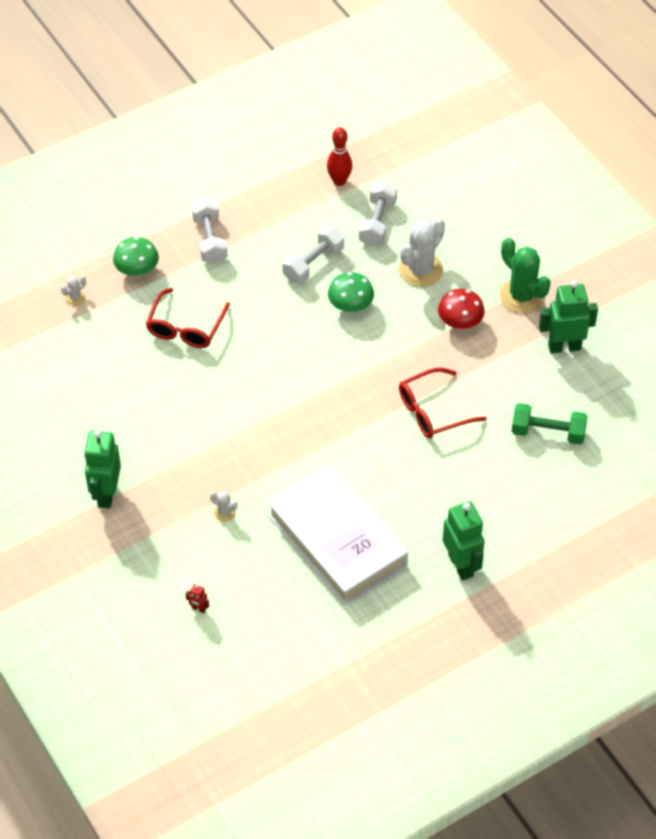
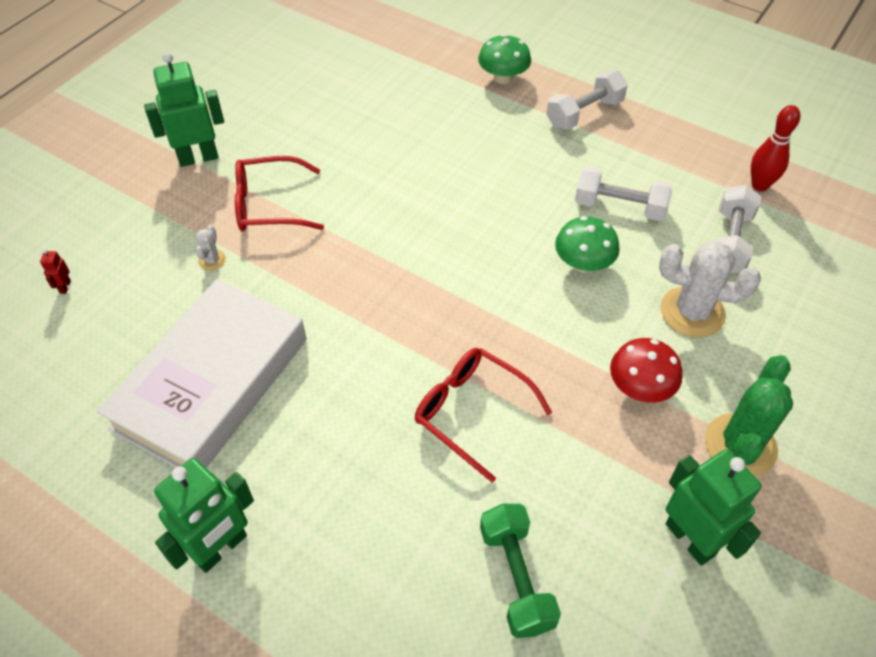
camera: 65 degrees right, 0 degrees up
white cactus [61,276,86,306] -> none
red glasses [146,288,230,348] -> red glasses moved to [235,156,324,231]
white dumbbell [358,181,397,246] -> white dumbbell turned 60 degrees counterclockwise [715,185,761,273]

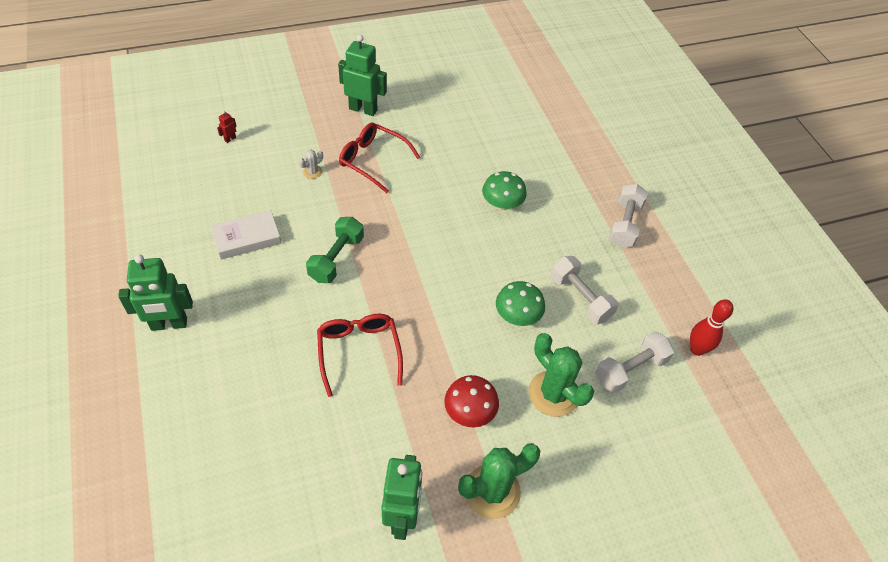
camera: 35 degrees right, 0 degrees up
white book [97,279,307,468] -> white book [211,210,281,260], size x0.50
green mushroom [478,34,531,84] -> green mushroom moved to [482,171,527,210]
green dumbbell [480,504,561,638] -> green dumbbell moved to [306,217,364,283]
white dumbbell [546,70,628,130] -> white dumbbell turned 75 degrees counterclockwise [609,184,648,248]
white cactus [659,240,761,338] -> green cactus [529,333,594,417]

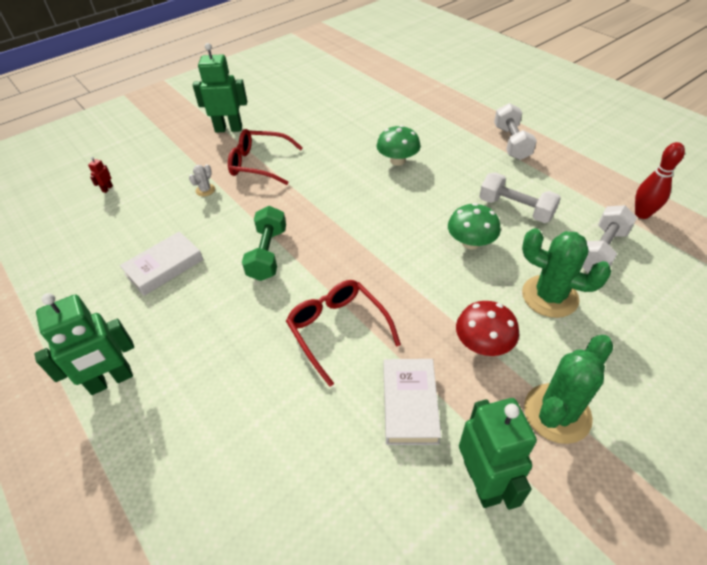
camera: 15 degrees left, 5 degrees down
none -> white book [383,359,441,445]

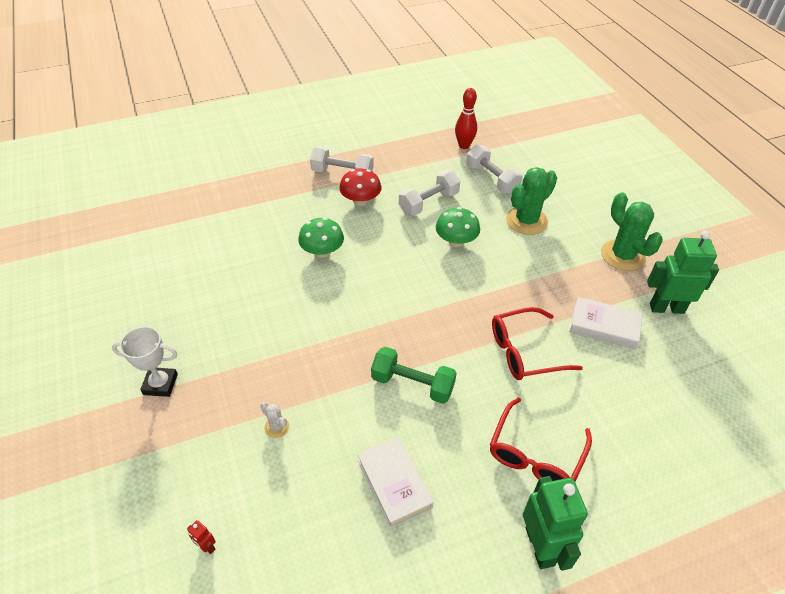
camera: 75 degrees left, 0 degrees up
green robot [193,43,247,133] -> white trophy [112,326,178,397]
red glasses [228,129,303,185] -> red glasses moved to [490,397,592,482]
red mushroom [456,301,519,356] -> red mushroom moved to [339,169,381,206]

